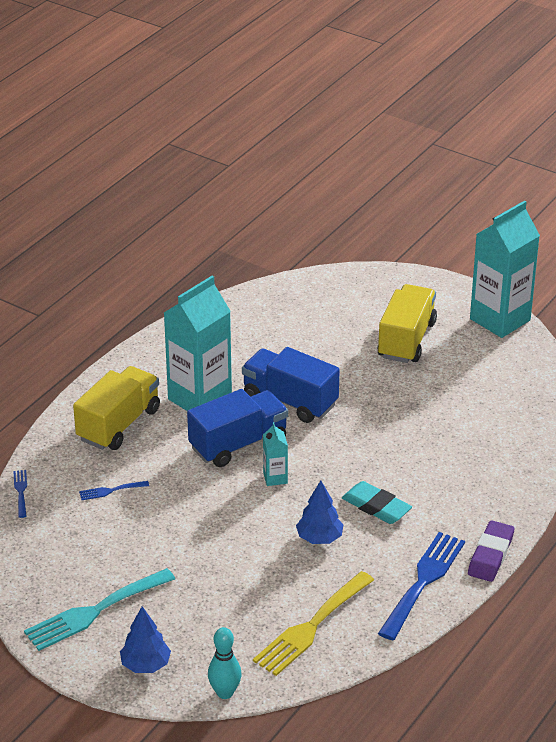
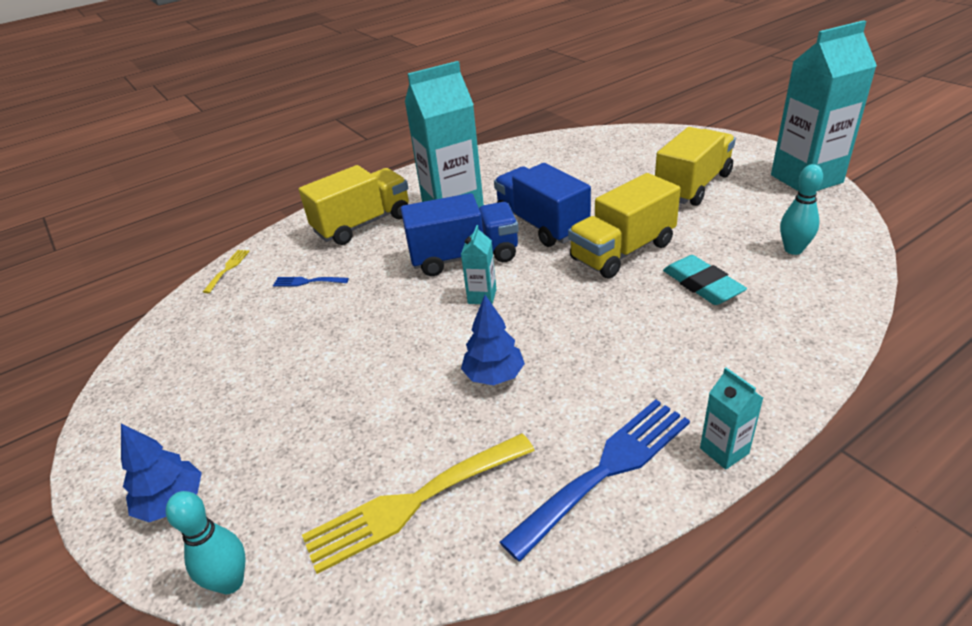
camera: 25 degrees right, 0 degrees up
blue fork [13,470,27,518] -> yellow fork [203,250,250,293]
turquoise fork [24,568,175,651] -> none
turquoise eraser [342,481,412,524] -> turquoise eraser moved to [663,255,747,305]
purple eraser [468,520,514,582] -> turquoise carton [700,367,763,469]
none -> yellow truck [568,173,681,278]
none -> turquoise bowling pin [780,164,823,255]

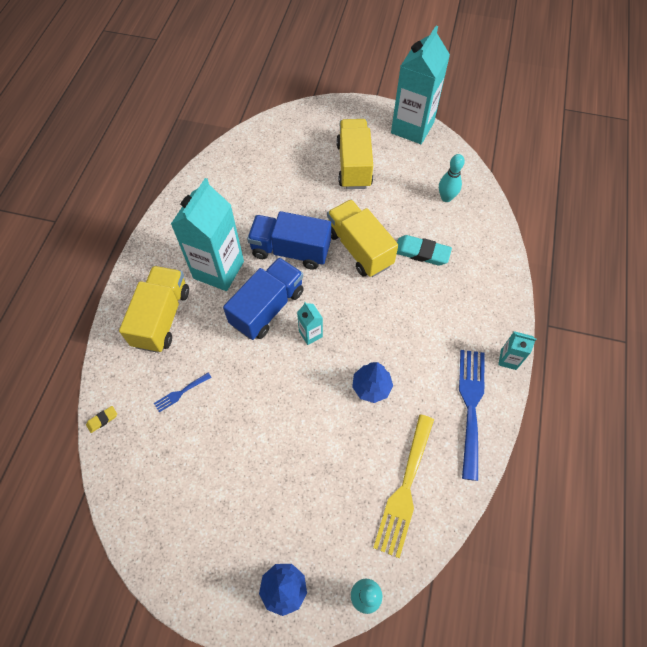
camera: 45 degrees left, 25 degrees up
yellow fork [203,250,250,293] -> yellow eraser [86,406,117,433]
yellow truck [568,173,681,278] -> yellow truck turned 135 degrees clockwise [327,199,398,277]

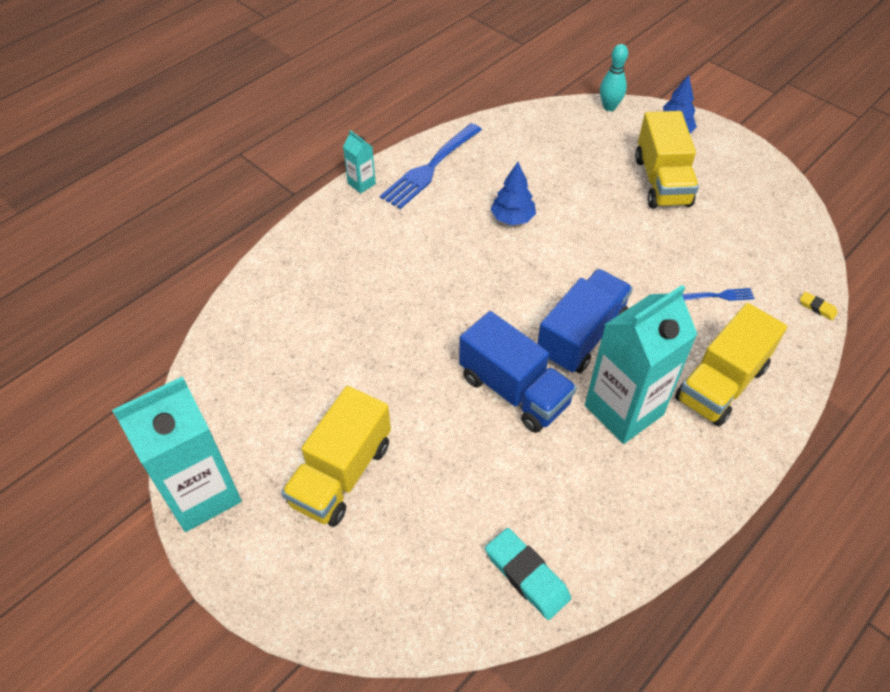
camera: 150 degrees left, 10 degrees down
yellow eraser [86,406,117,433] -> yellow eraser turned 45 degrees clockwise [800,291,838,321]
blue truck [223,257,304,340] -> blue truck turned 150 degrees clockwise [537,269,633,373]
turquoise carton [297,302,323,345] -> none
yellow truck [327,199,398,277] -> yellow truck moved to [635,111,699,208]
yellow fork [373,414,434,558] -> none
turquoise eraser [397,235,452,266] -> turquoise eraser moved to [485,528,571,620]
turquoise bowling pin [439,154,465,202] -> none

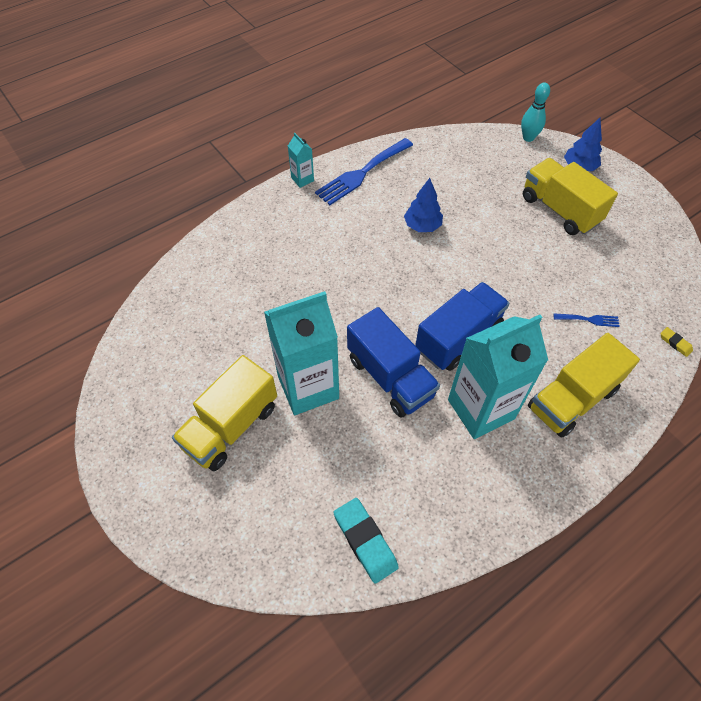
camera: 10 degrees right, 5 degrees up
turquoise carton [112,376,242,532] -> turquoise carton moved to [264,291,339,415]
yellow truck [635,111,699,208] -> yellow truck turned 135 degrees clockwise [523,158,618,235]

